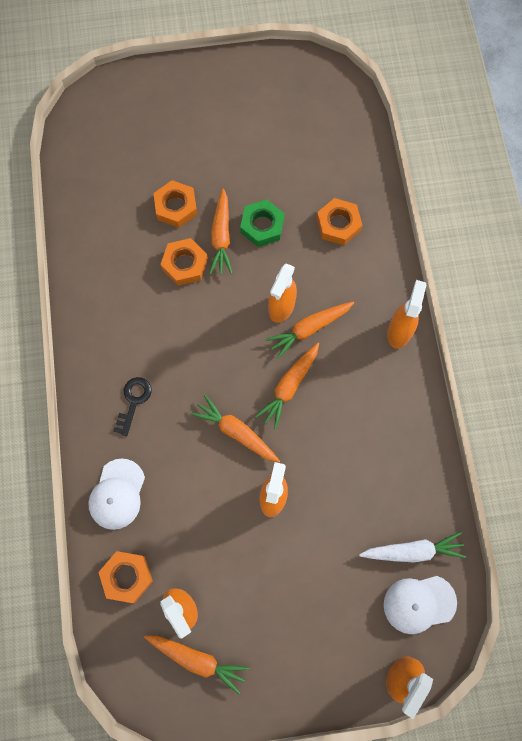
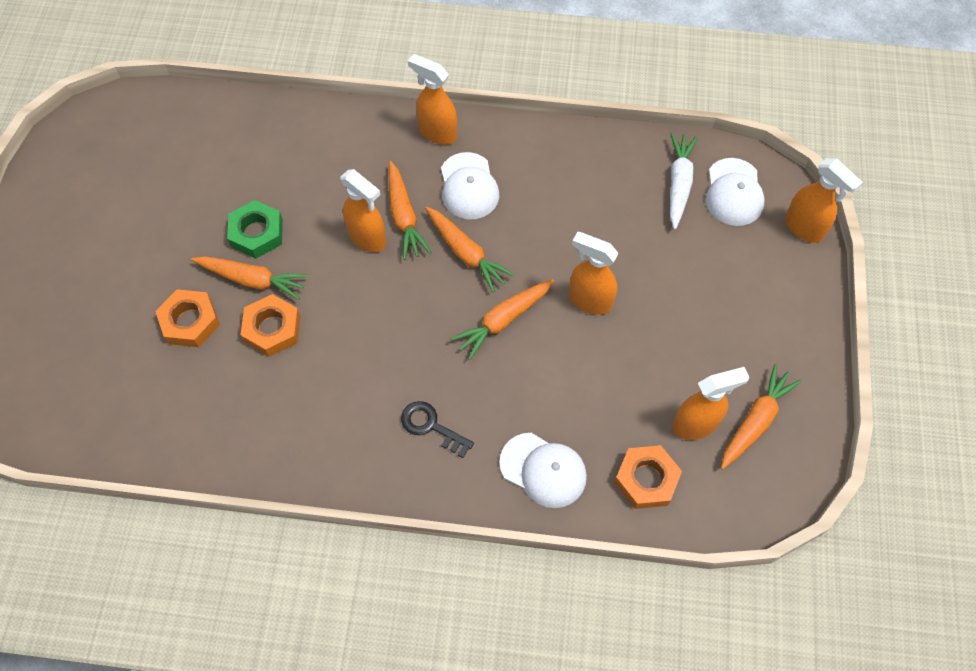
camera: 75 degrees left, 10 degrees down
orange nut [317,198,362,245] -> none
none -> white cap [441,152,499,220]

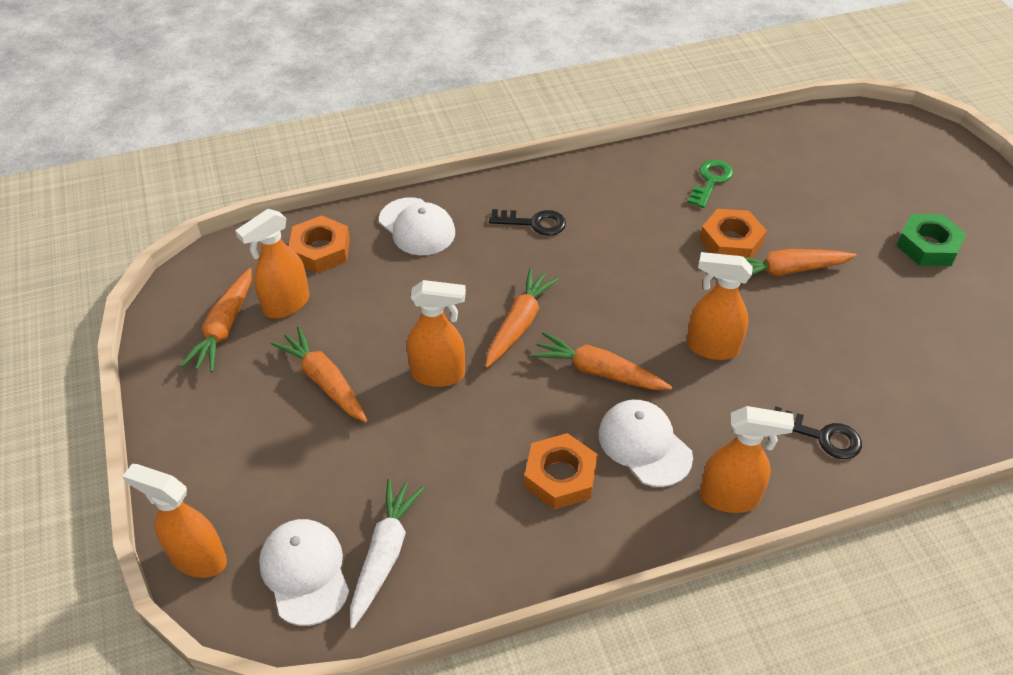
camera: 155 degrees right, 15 degrees down
orange nut [155,289,220,347] -> orange nut moved to [524,433,598,510]
green nut [227,200,283,258] -> green nut moved to [897,214,966,266]
orange carrot [388,161,431,260] -> orange carrot moved to [271,326,367,422]
white cap [499,433,587,508] -> white cap turned 135 degrees counterclockwise [379,198,455,255]
white carrot [670,133,698,230] -> white carrot turned 150 degrees counterclockwise [350,479,424,629]
none -> green key [687,160,733,208]
none -> black key [774,406,862,459]

